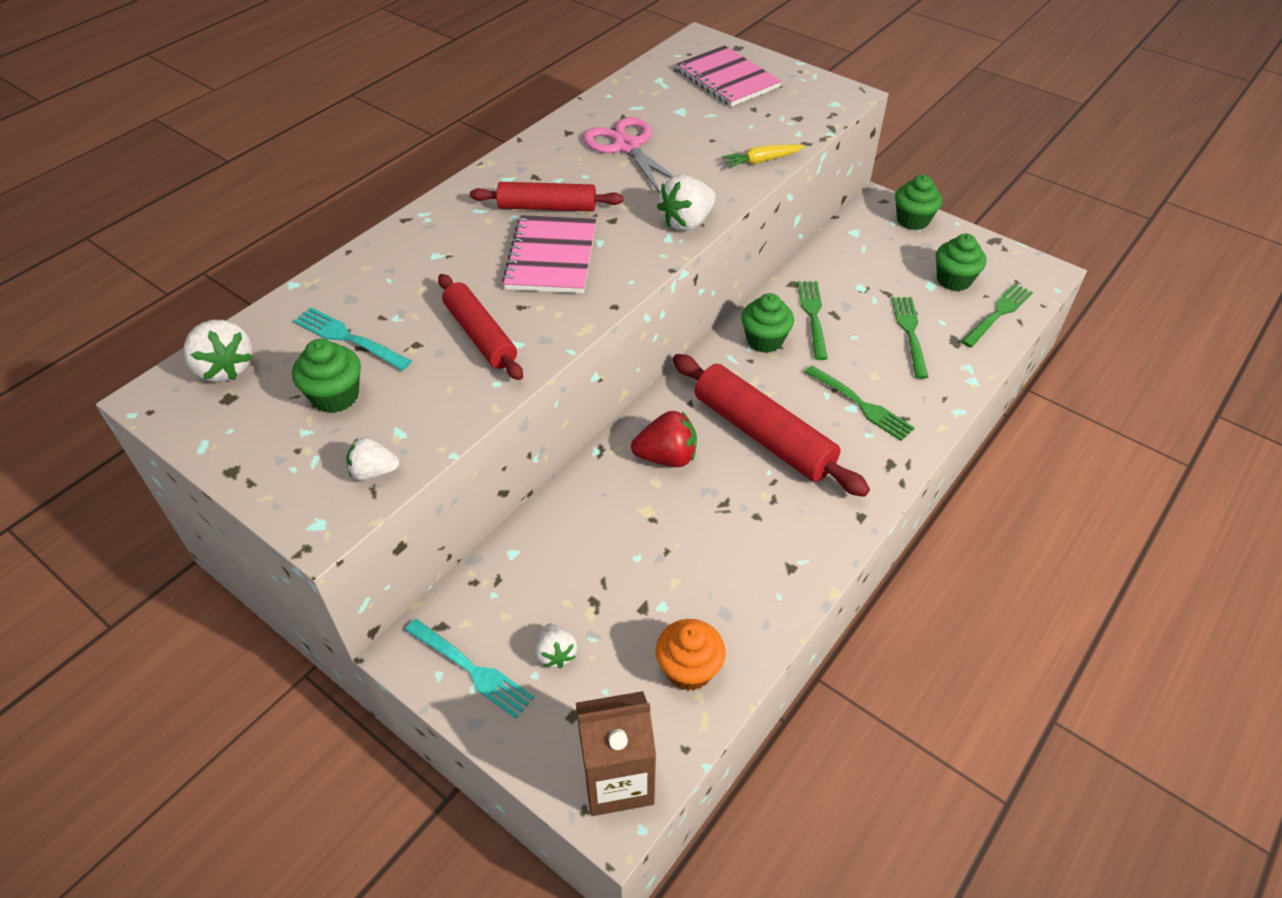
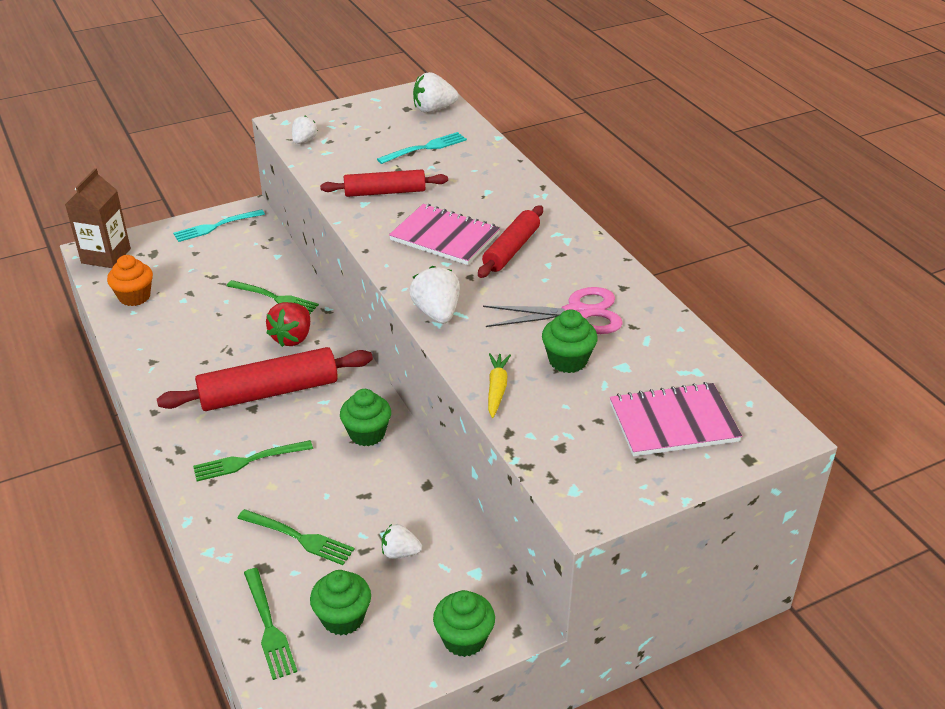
camera: 115 degrees right, 10 degrees down
green cupcake [292,339,361,413] -> green cupcake moved to [542,309,598,373]
white strawberry [536,623,577,668] -> white strawberry moved to [382,524,422,559]
green fork [798,281,828,360] -> green fork moved to [227,280,319,314]

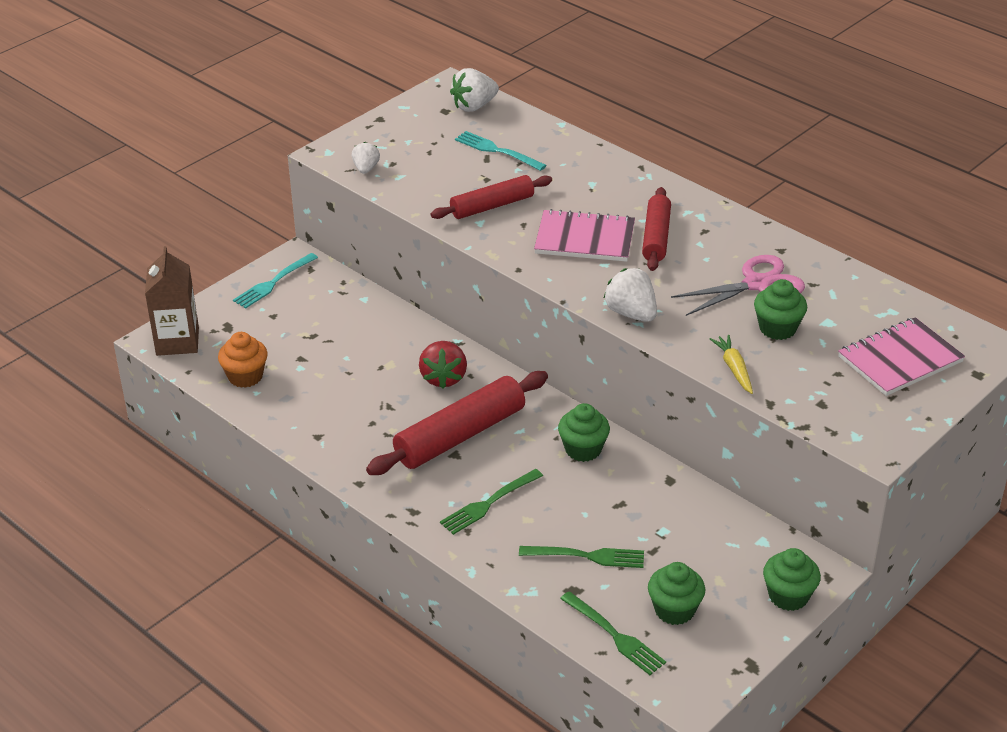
camera: 20 degrees left, 0 degrees up
green fork [227,280,319,314] -> none
turquoise fork [377,132,467,164] -> turquoise fork turned 90 degrees counterclockwise [455,131,546,171]
white strawberry [382,524,422,559] -> none

